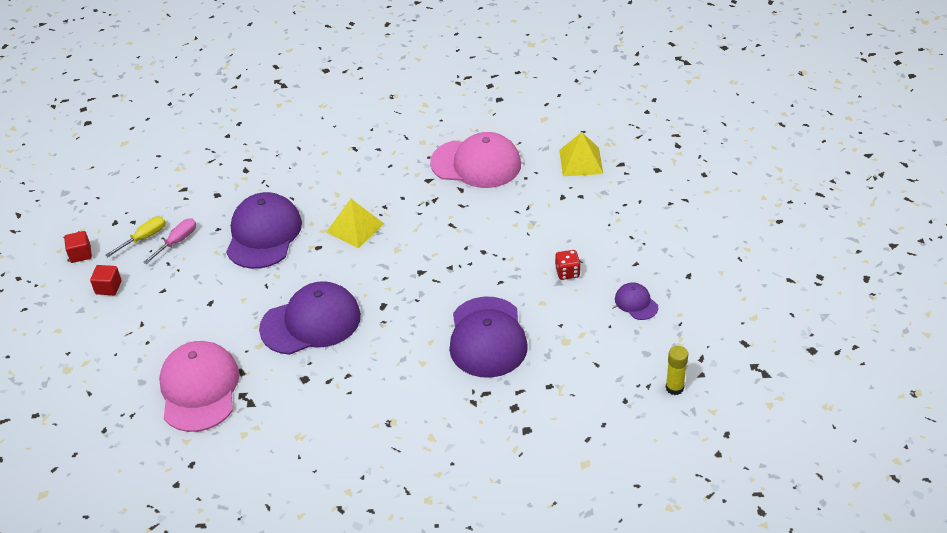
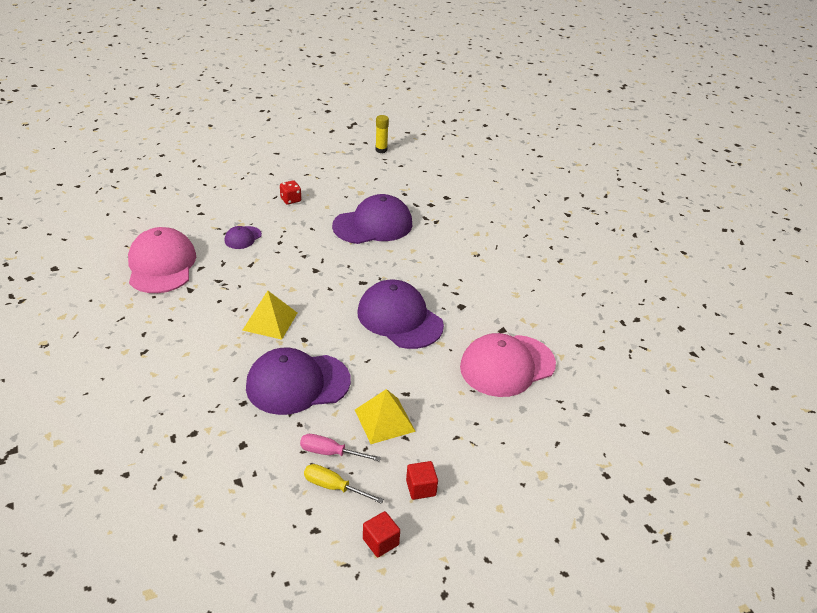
camera: 115 degrees left, 5 degrees down
yellow pyramid [559,132,603,176] -> yellow pyramid moved to [355,389,416,444]
purple cap [615,282,658,320] -> purple cap moved to [224,226,262,249]

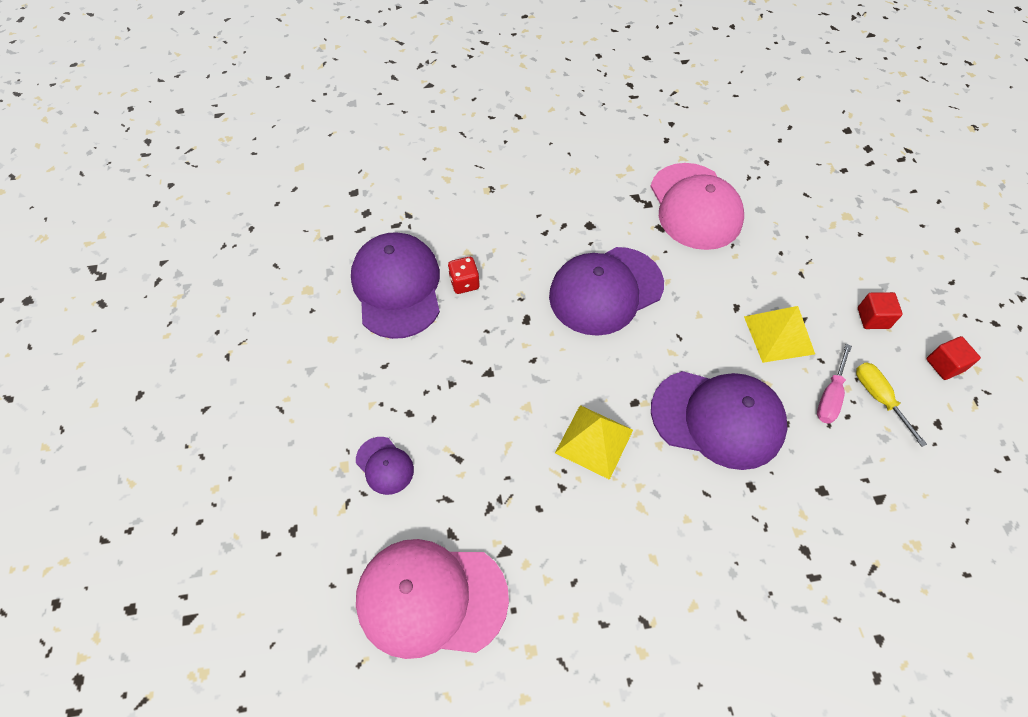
camera: 75 degrees left, 20 degrees up
purple cap [246,348,351,415] -> purple cap turned 75 degrees counterclockwise [651,371,787,470]
red dice [280,180,301,204] -> red dice moved to [448,257,480,294]
yellow screwdriver [304,464,384,504] -> yellow screwdriver turned 120 degrees clockwise [856,363,927,447]
yellow glue stick [375,115,389,153] -> none

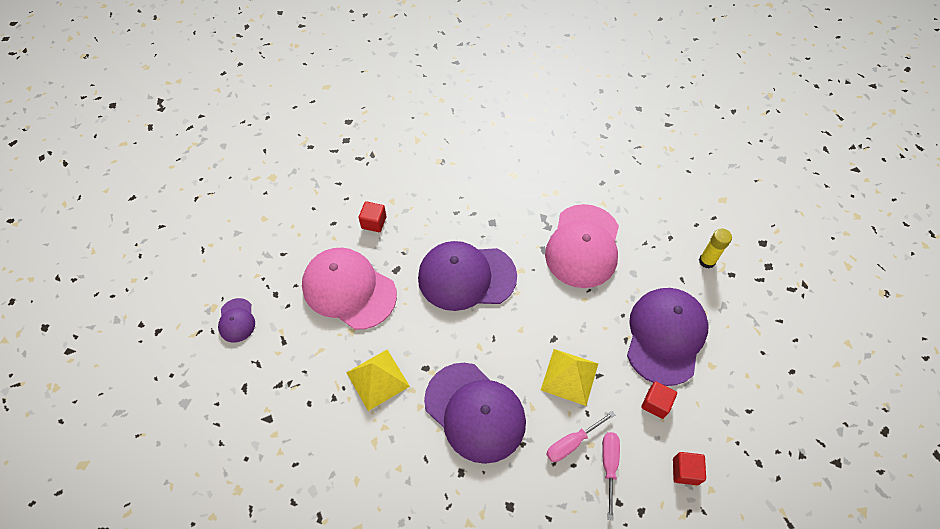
camera: 30 degrees right, 0 degrees up
purple cap [351,232,440,339] -> purple cap moved to [627,288,709,386]
pink cap [356,539,509,659] -> pink cap moved to [302,248,397,330]
red dice [448,257,480,294] -> red cube [359,201,386,232]
yellow screwdriver [856,363,927,447] -> pink screwdriver [602,432,620,520]
none -> yellow glue stick [699,229,732,269]

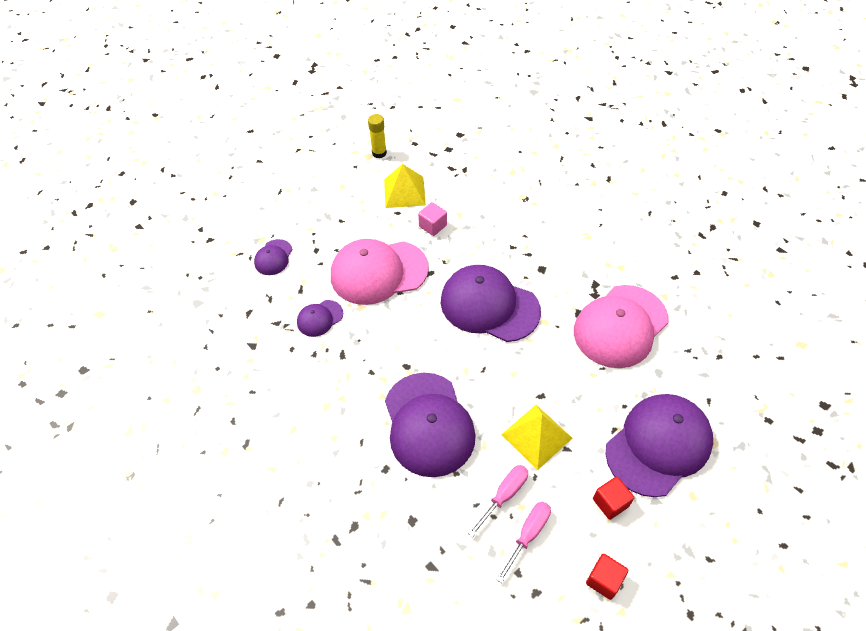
camera: 30 degrees right, 5 degrees down
pink cap [302,248,397,330] -> pink cap turned 75 degrees counterclockwise [331,239,429,305]
yellow pyramid [346,350,410,411] -> yellow pyramid moved to [384,164,426,208]
red cube [359,201,386,232] -> pink cube [418,202,447,236]
pink screwdriver [546,411,615,462] -> pink screwdriver turned 135 degrees clockwise [468,465,528,537]
yellow glue stick [699,229,732,269] -> yellow glue stick moved to [368,114,387,158]
none -> purple cap [297,300,343,337]

